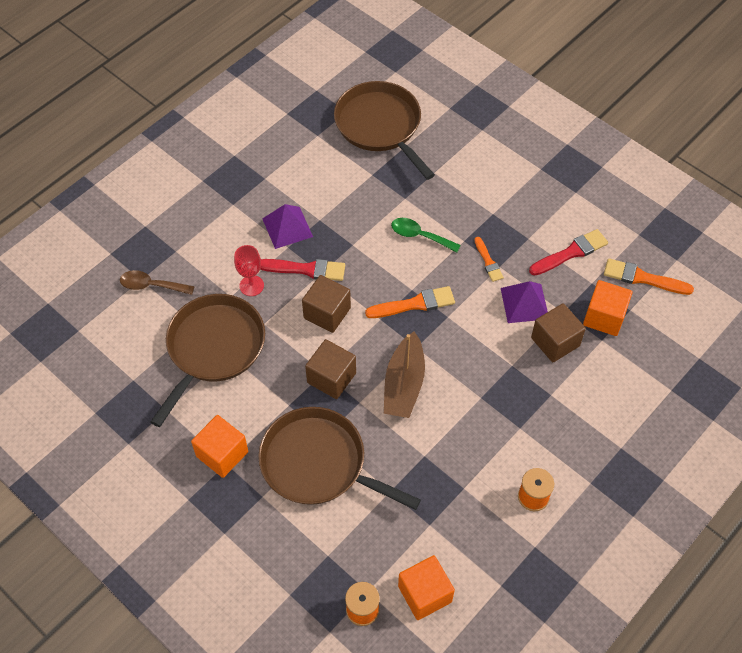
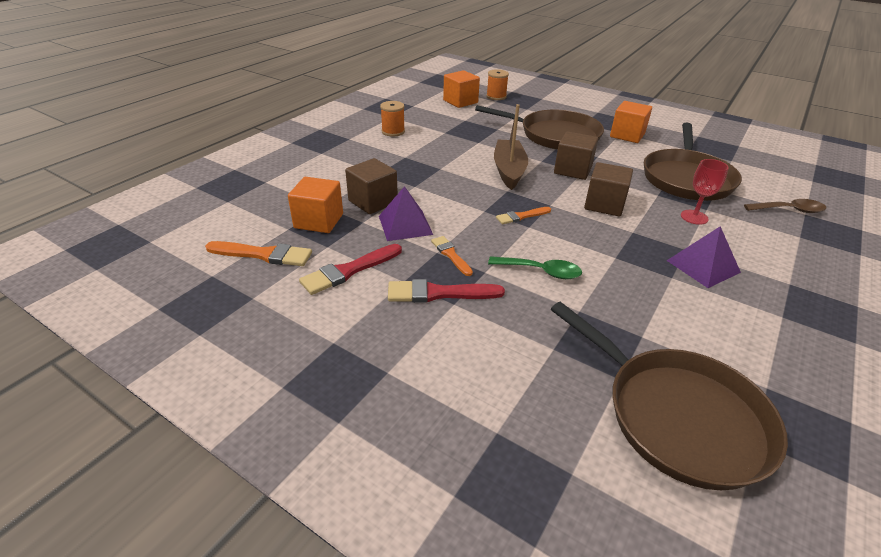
camera: 170 degrees right, 20 degrees down
red brush [260,259,345,281] -> red brush moved to [388,279,505,303]
orange brush [365,286,455,318] -> orange brush [496,207,551,224], size x0.63

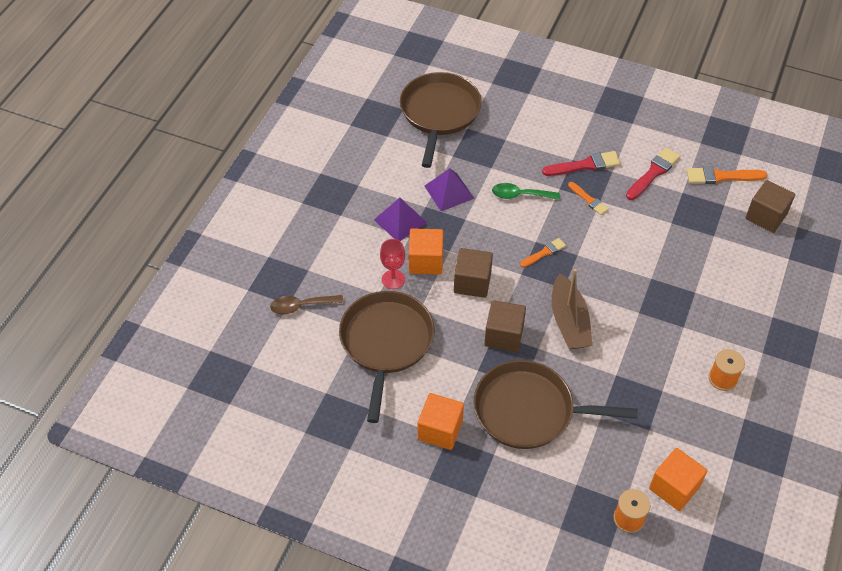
camera: 170 degrees right, 15 degrees up
orange cube [288,177,343,233] -> orange cube moved to [409,228,443,274]
brown cube [345,158,398,214] -> brown cube moved to [745,180,795,233]
purple pyramid [379,186,433,241] -> purple pyramid moved to [424,168,474,211]
brown pan [551,302,788,490] -> brown pan turned 60 degrees clockwise [400,72,482,168]

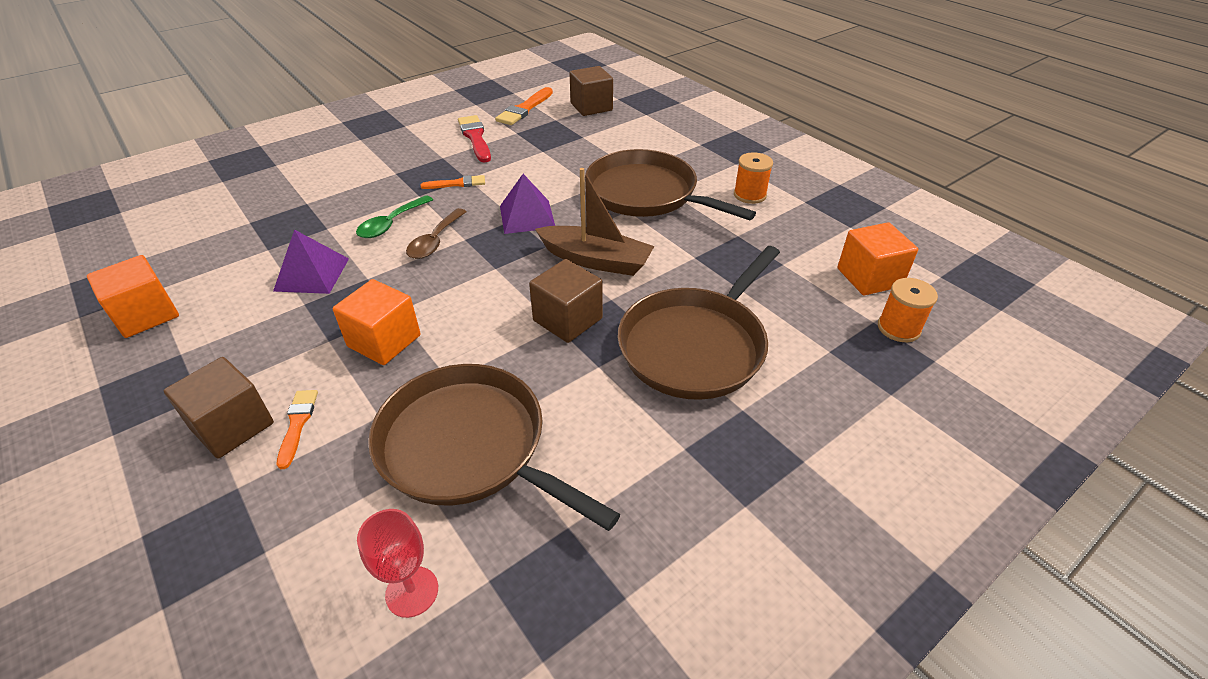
camera: 60 degrees left, 10 degrees down
brown spoon [270,295,343,314] -> brown spoon moved to [406,208,467,259]
purple pyramid [374,198,427,241] -> purple pyramid moved to [500,174,555,234]
red goblet [380,239,405,289] -> red goblet moved to [357,509,438,618]
brown pan [400,72,482,168] -> brown pan moved to [586,149,756,220]
orange cube [418,393,464,450] -> orange cube moved to [87,255,179,338]
brown cube [454,248,493,298] -> brown cube moved to [164,357,274,458]
orange brush [520,238,566,267] -> orange brush moved to [277,390,318,469]
red brush [542,151,621,176] -> none

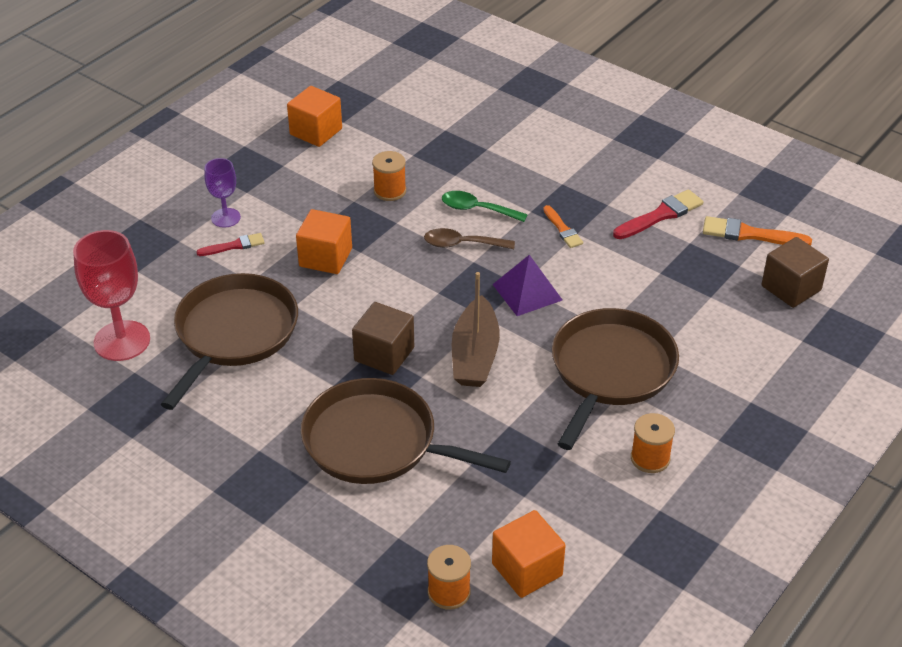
camera: 75 degrees right, 0 degrees up
brown cube [164,357,274,458] -> purple goblet [204,158,241,227]
purple pyramid [273,229,349,294] -> orange spool [372,151,406,201]
orange brush [277,390,318,469] -> red brush [196,233,265,256]
red goblet [357,509,438,618] -> red goblet [73,230,150,361], size x1.74

